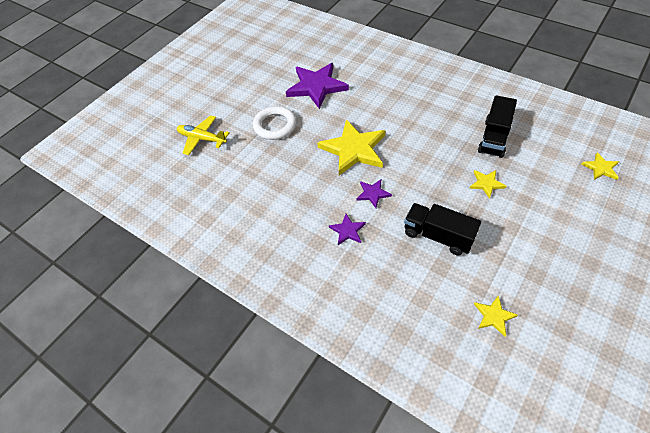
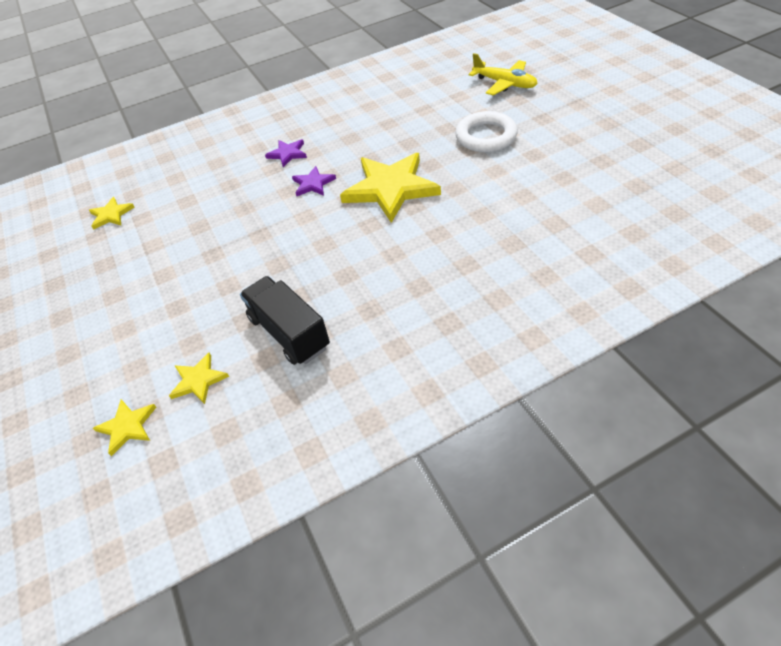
camera: 120 degrees right, 5 degrees down
yellow plane [177,115,230,155] -> yellow plane turned 75 degrees clockwise [469,53,538,96]
purple star [286,63,349,109] -> none
black truck [404,203,481,256] -> none
yellow star [469,170,507,199] -> yellow star moved to [169,353,229,404]

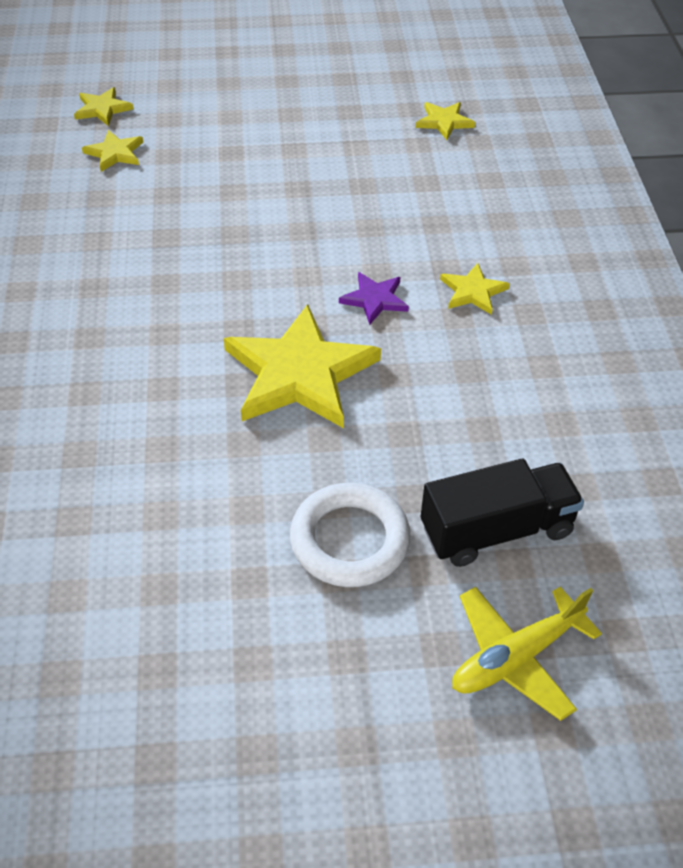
camera: 105 degrees right, 0 degrees up
black truck [240,276,330,365] -> black truck moved to [421,459,584,567]
purple star [265,139,307,167] -> yellow star [440,263,510,315]

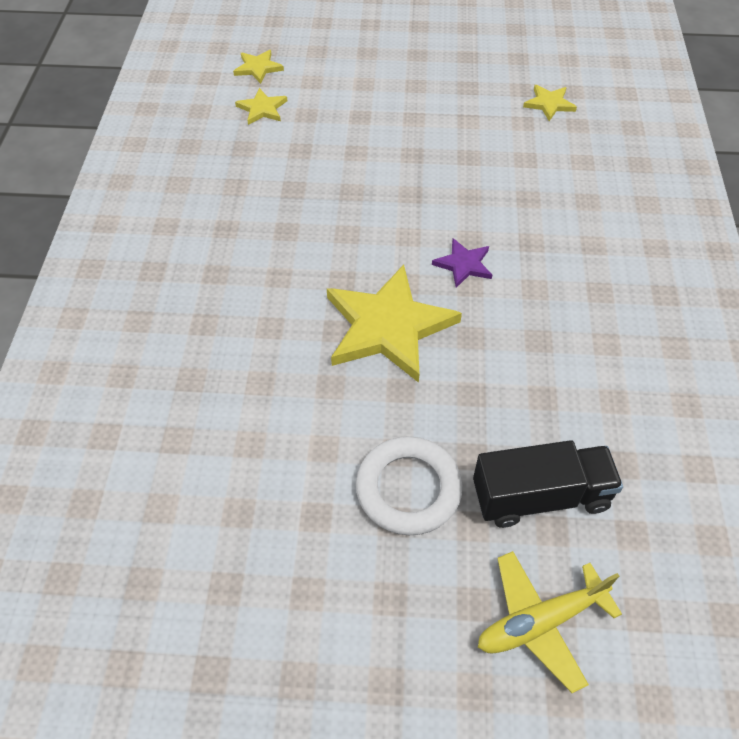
camera: 10 degrees right, 5 degrees up
yellow star [440,263,510,315] -> none

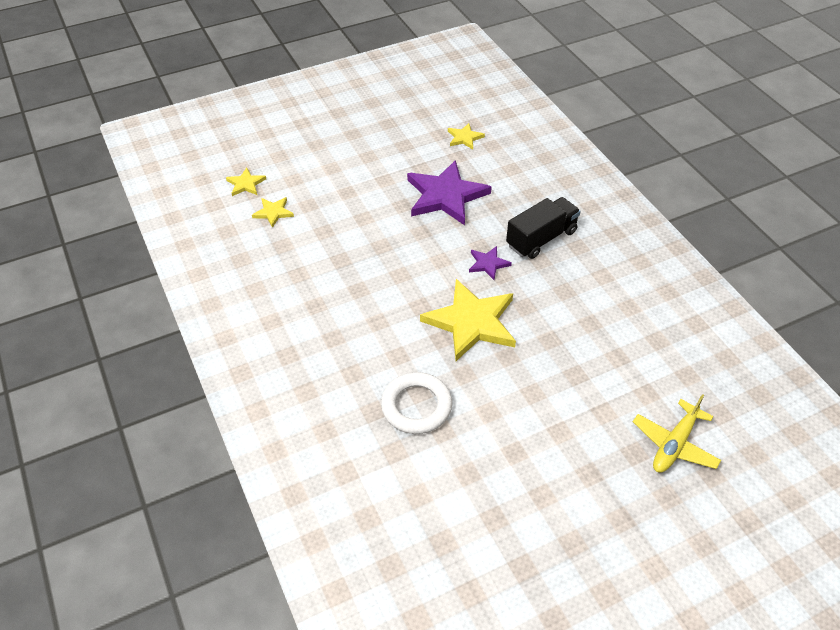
camera: 30 degrees left, 5 degrees down
white ring [356,436,463,535] -> white ring moved to [381,372,452,434]
black truck [473,440,623,528] -> black truck moved to [506,197,581,259]
none -> purple star [407,160,492,225]

